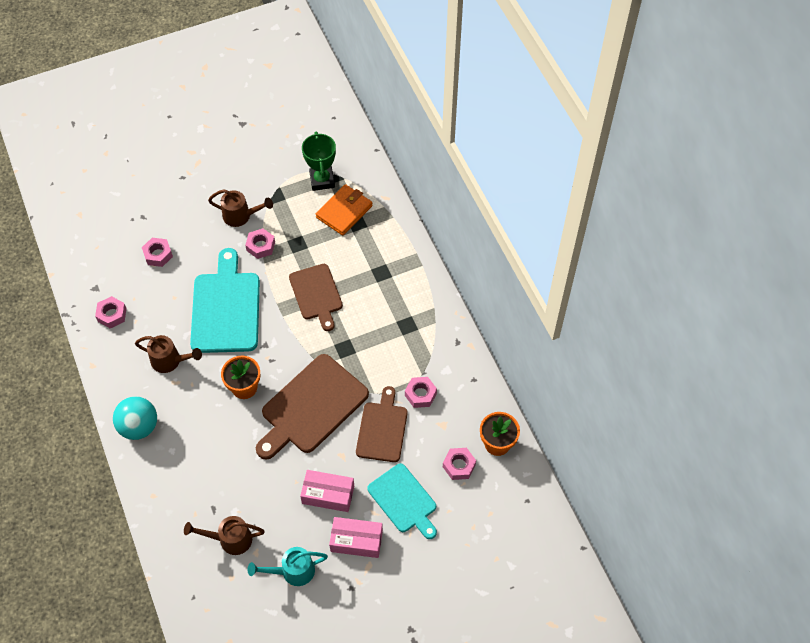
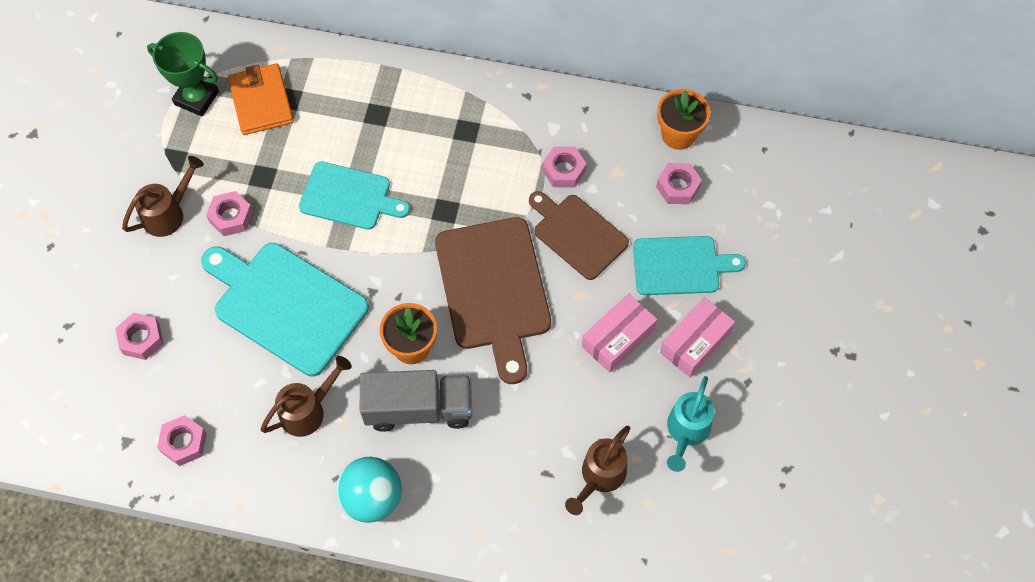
camera: 55 degrees left, 5 degrees up
brown cutting board [289,264,343,331] -> turquoise cutting board [299,161,410,230]
none -> grey truck [360,370,472,432]

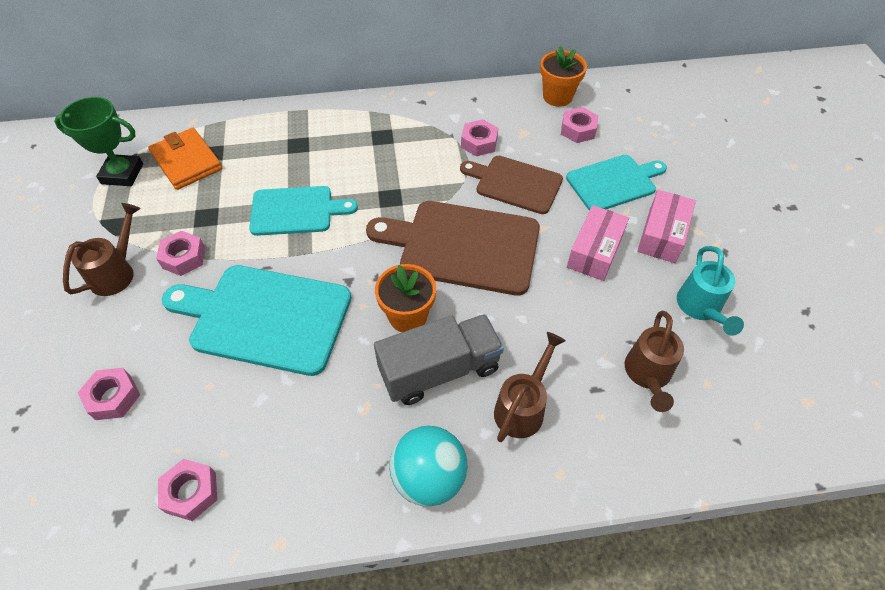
camera: 20 degrees left, 10 degrees down
brown watering can [260,356,352,437] -> brown watering can moved to [494,332,566,442]
brown cutting board [435,217,551,384] -> brown cutting board turned 135 degrees clockwise [366,201,540,296]

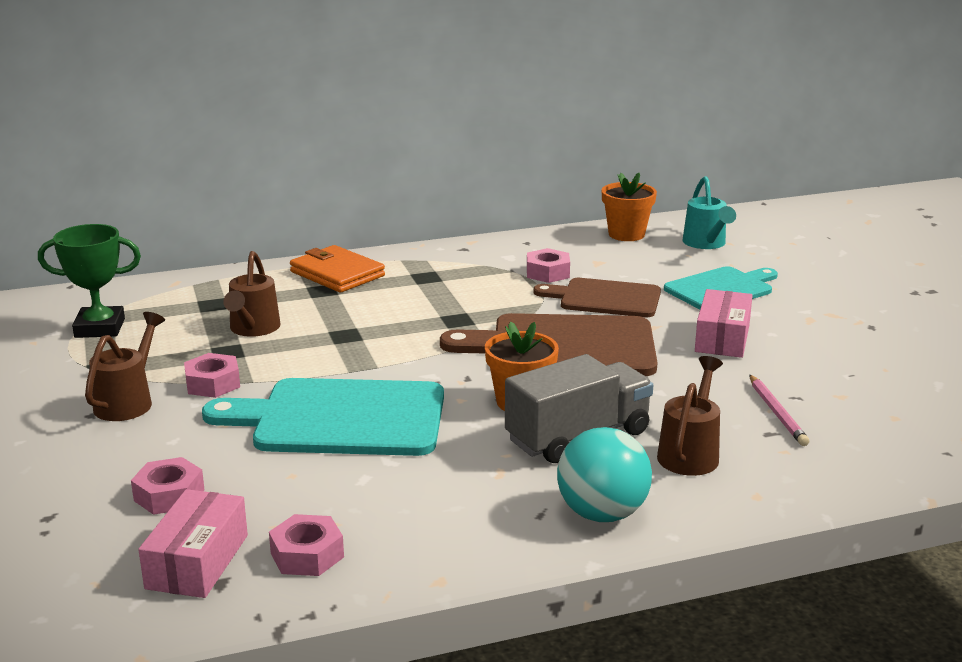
camera: 10 degrees left, 30 degrees down
orange wallet [148,128,222,190] -> orange wallet moved to [290,245,385,293]
turquoise cutting board [249,186,358,236] -> none
pink nut [561,107,598,143] -> none
brown watering can [625,311,684,412] -> brown watering can moved to [223,251,281,337]
pink box [637,190,696,263] -> pink box moved to [138,489,248,598]
turquoise watering can [677,246,744,336] -> turquoise watering can moved to [682,176,736,249]
none -> pink pencil [749,375,810,446]

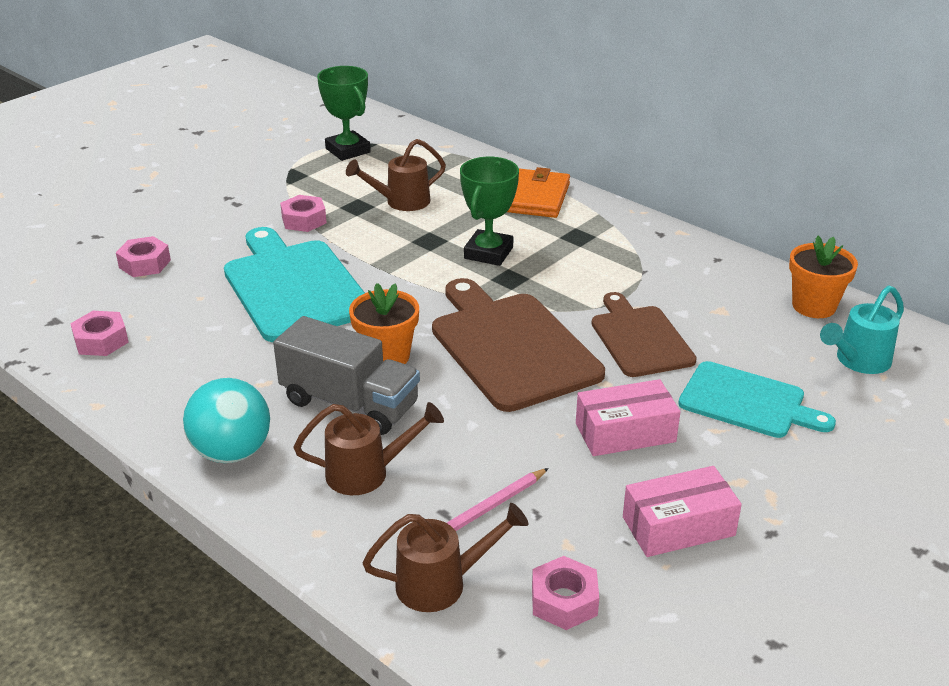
camera: 60 degrees right, 10 degrees up
brown watering can [85,312,165,421] -> brown watering can moved to [362,503,528,612]
pink box [138,489,248,598] -> pink box moved to [623,466,742,557]
pink nut [527,248,570,283] -> pink nut moved to [532,556,599,630]
none -> green trophy [460,157,519,266]

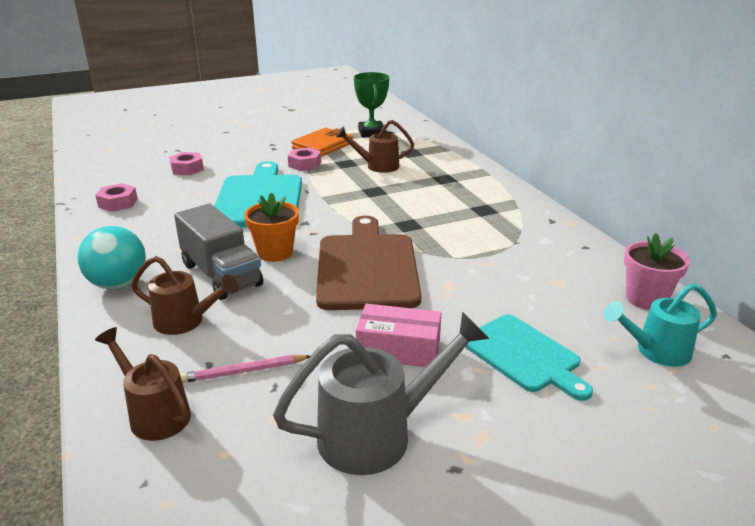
camera: 25 degrees right, 5 degrees down
brown watering can [362,503,528,612] -> brown watering can turned 150 degrees counterclockwise [95,327,191,441]
green trophy [460,157,519,266] -> none
orange wallet [507,167,570,218] -> orange wallet moved to [291,128,353,157]
pink nut [532,556,599,630] -> none
brown cutting board [591,292,697,377] -> none
pink box [623,466,742,557] -> grey watering can [273,312,490,475]
orange flower pot [789,236,858,318] -> pink flower pot [624,233,690,310]

